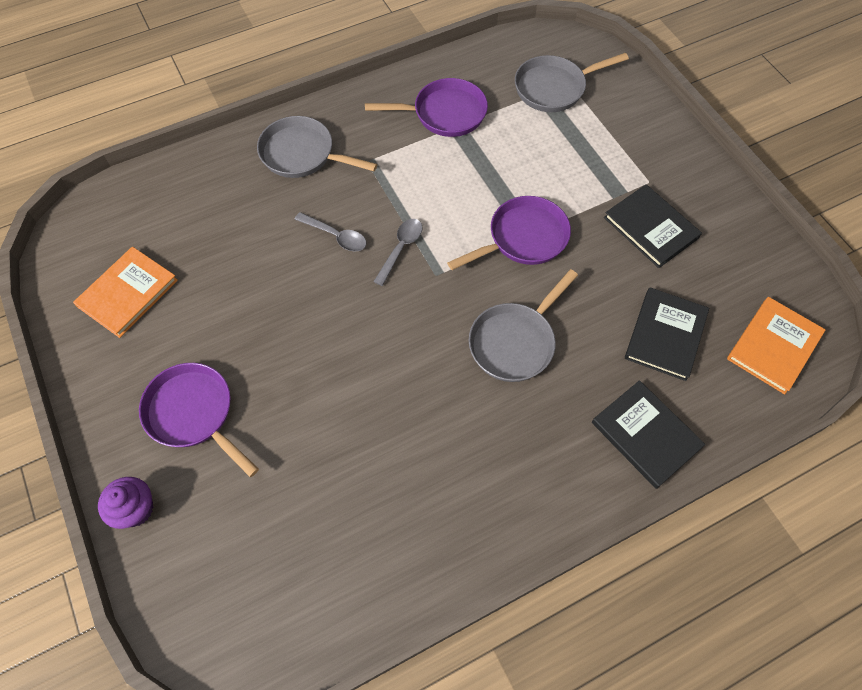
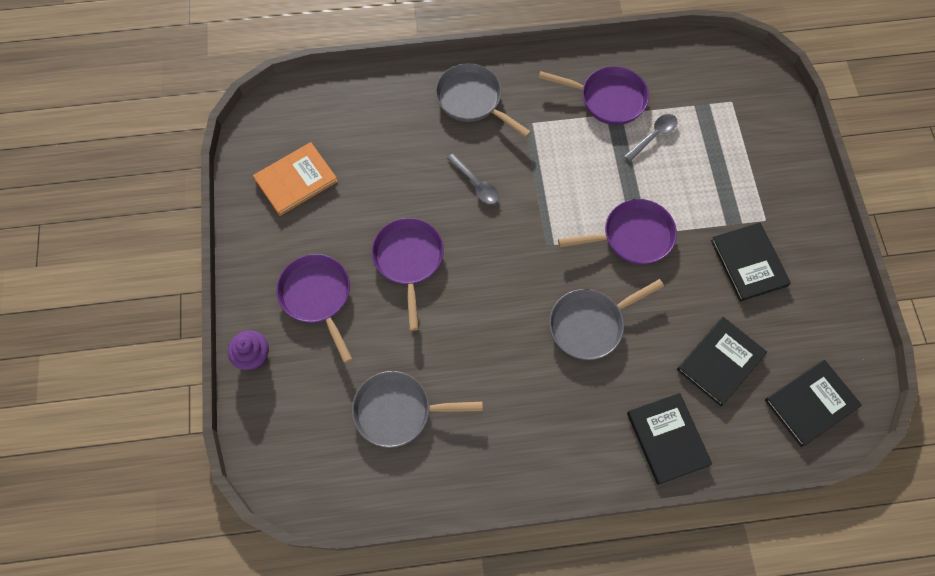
camera: 20 degrees right, 5 degrees up
grey spoon [373,219,423,286] -> grey spoon moved to [624,114,678,162]
grey pan [515,53,629,112] -> grey pan moved to [352,371,483,448]
orange book [727,297,826,394] -> black book [765,360,862,447]
none -> purple pan [372,218,444,331]

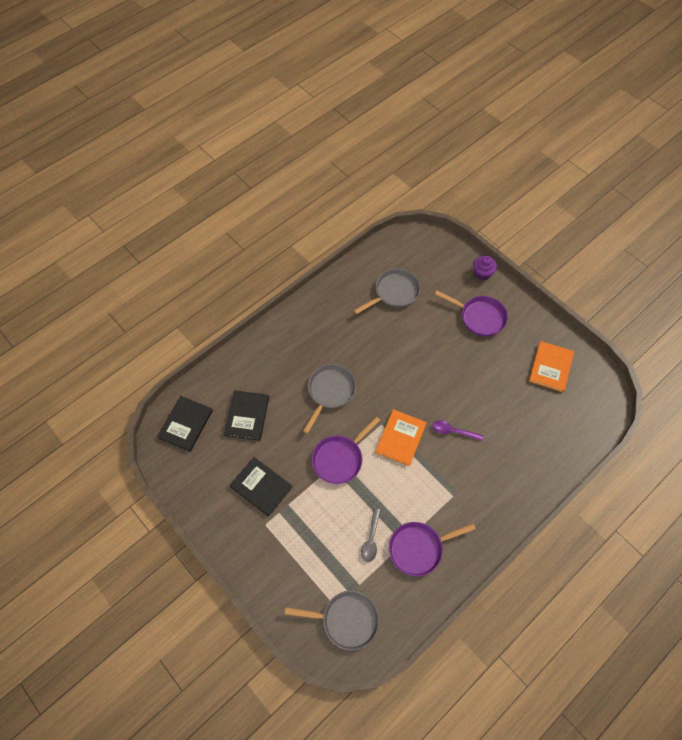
camera: 145 degrees right, 5 degrees down
purple pan [372,218,444,331] -> none
grey pan [435,63,531,137] -> grey pan moved to [285,591,379,650]
grey spoon [447,153,499,204] -> purple spoon [432,420,483,441]
black book [627,393,712,485] -> none
none -> orange book [375,409,427,466]

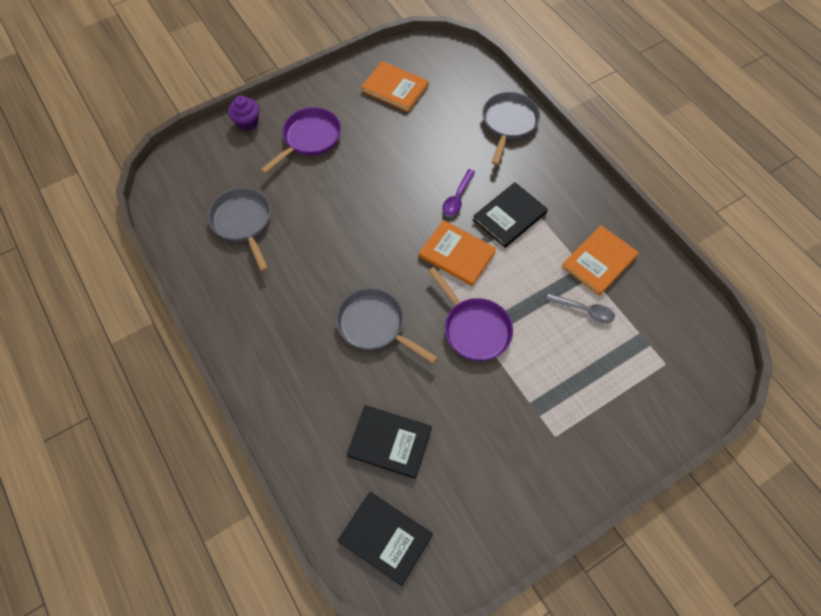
camera: 80 degrees left, 0 degrees up
black book [230,457,292,517] -> black book moved to [473,182,548,248]
grey pan [285,591,379,650] -> grey pan moved to [482,92,540,165]
purple pan [389,522,476,576] -> orange book [562,225,639,296]

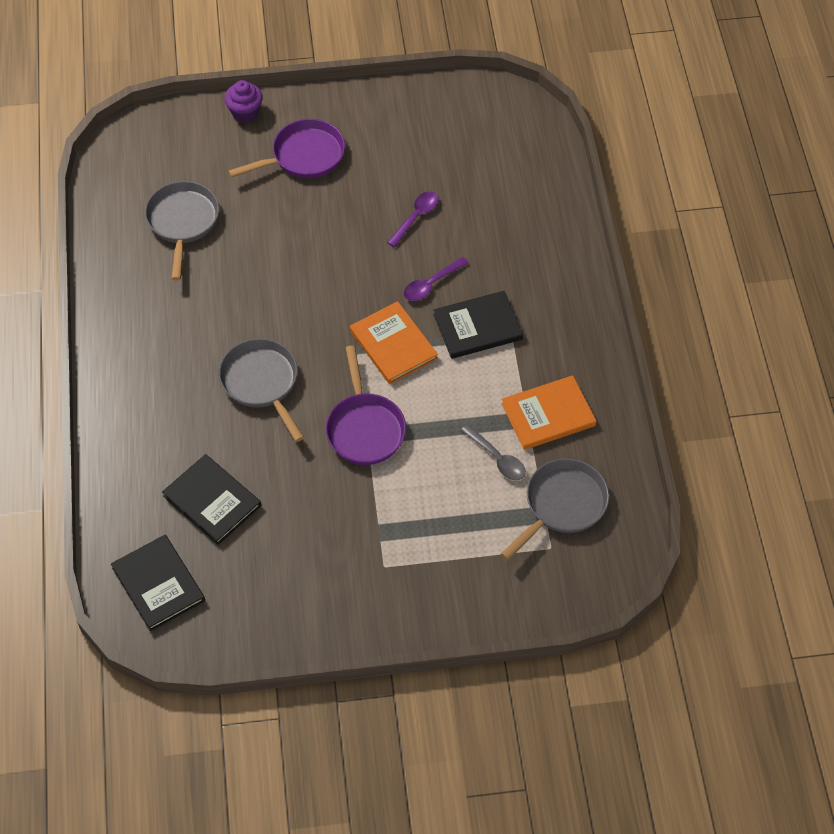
camera: 25 degrees right, 5 degrees down
orange book [361,61,429,112] -> none
grey pan [482,92,540,165] -> grey pan moved to [501,458,609,560]
none -> purple spoon [387,191,439,247]

